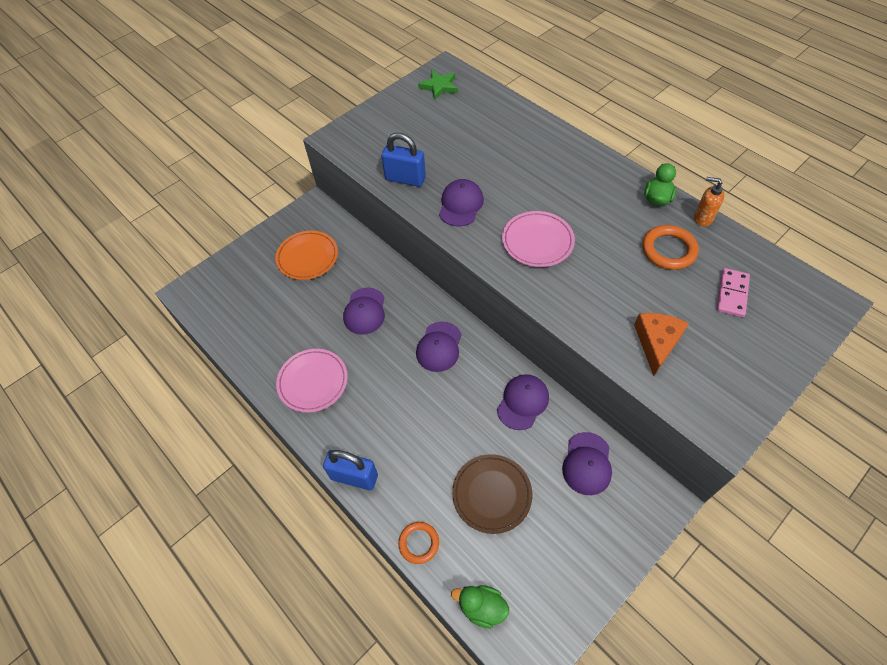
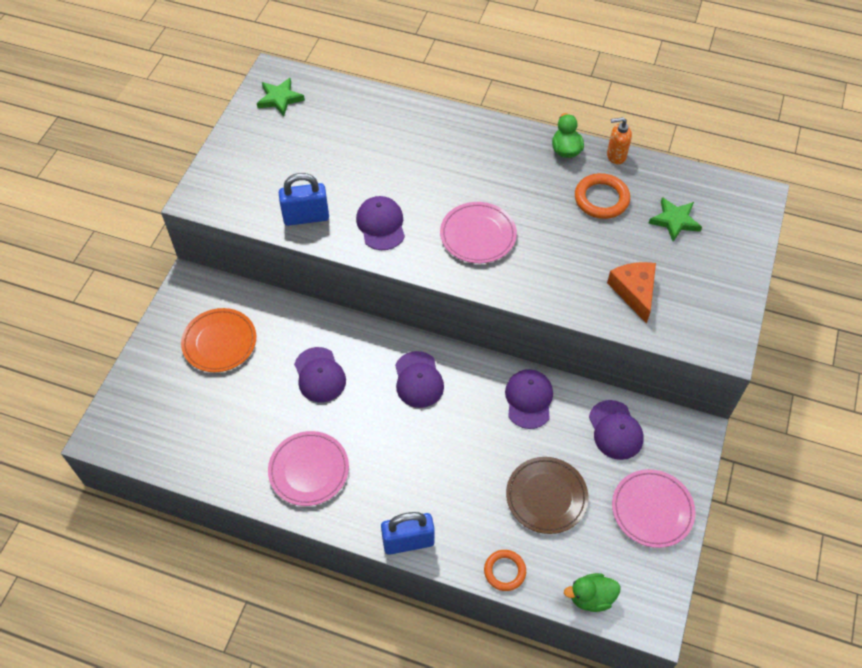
camera: 30 degrees left, 0 degrees up
pink domino [717,268,750,317] -> green star [648,197,702,242]
none -> pink plate [612,469,696,548]

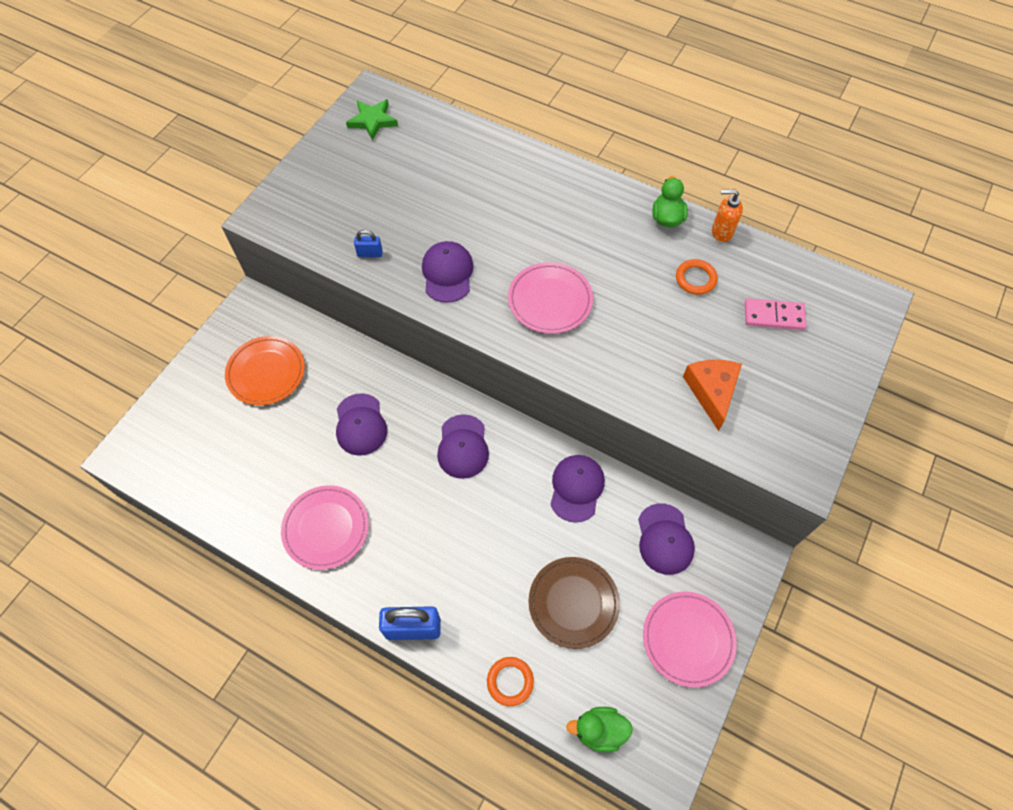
camera: 10 degrees right, 5 degrees up
blue padlock [279,173,329,226] -> blue padlock [354,230,383,257], size x0.51
orange ring [575,173,630,219] -> orange ring [676,259,718,295], size x0.67
green star [648,197,702,242] -> pink domino [745,298,807,330]

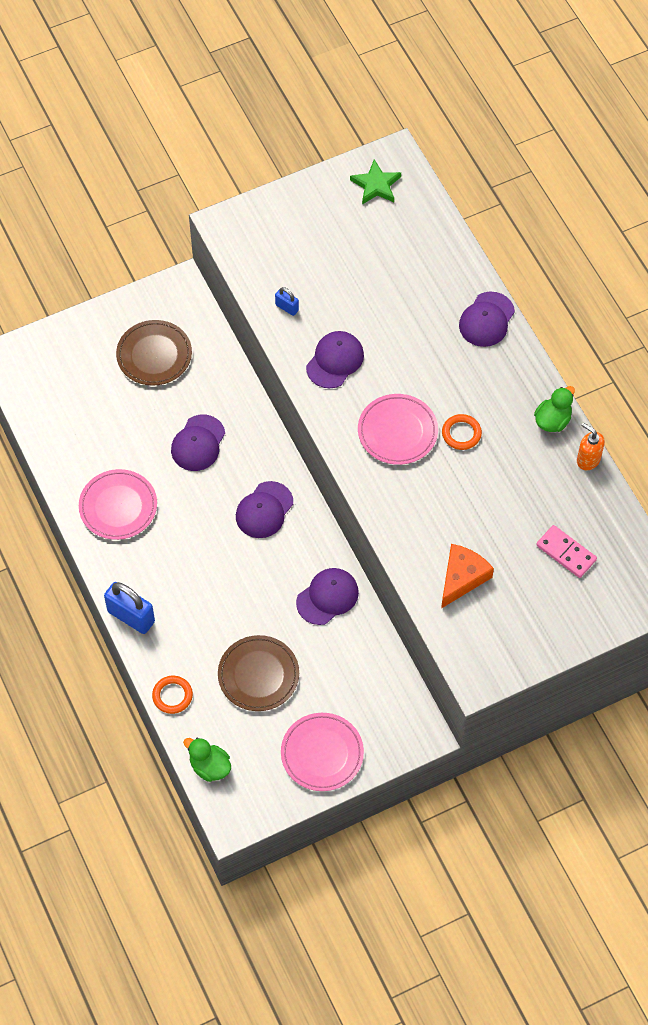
camera: 35 degrees right, 0 degrees up
orange plate [225,336,305,405] -> brown plate [116,320,192,386]
purple cap [638,503,695,575] -> purple cap moved to [459,292,515,347]
orange ring [676,259,718,295] -> orange ring moved to [442,414,482,450]

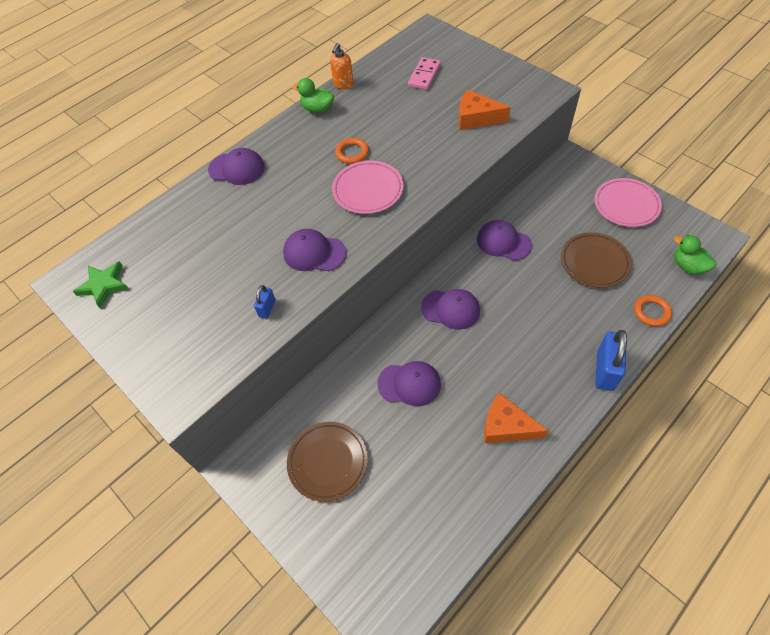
camera: 105 degrees left, 5 degrees down
pink plate [79,469,157,540] -> orange cheese [484,393,549,443]
green duck [183,738,231,782] -> green duck turned 120 degrees clockwise [674,235,716,274]

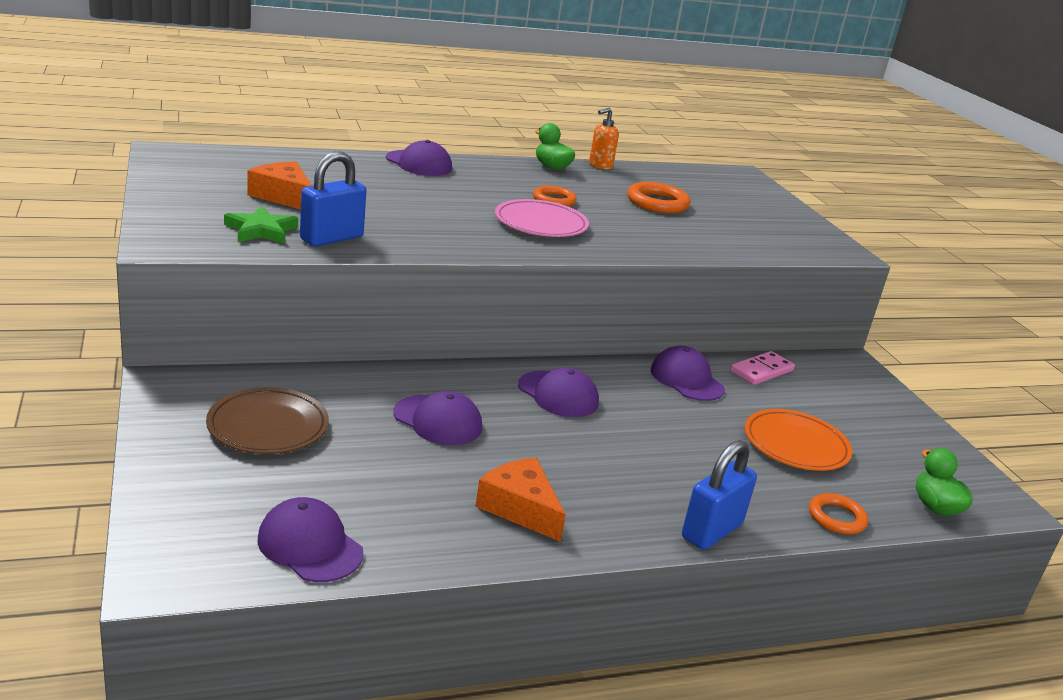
camera: 20 degrees right, 30 degrees down
green star [73,261,129,308] -> green star moved to [224,206,298,244]
blue padlock [254,285,276,319] -> blue padlock [300,151,366,246], size x1.97
purple cap [283,229,346,271] -> purple cap moved to [257,497,364,582]
pink domino [408,57,441,90] -> pink domino moved to [730,351,795,385]
orange cheese [459,90,511,130] -> orange cheese moved to [247,161,312,209]
brown plate [561,232,632,288] -> orange plate [745,409,852,471]
pink plate [595,178,662,227] -> none
none -> orange ring [627,182,690,213]

